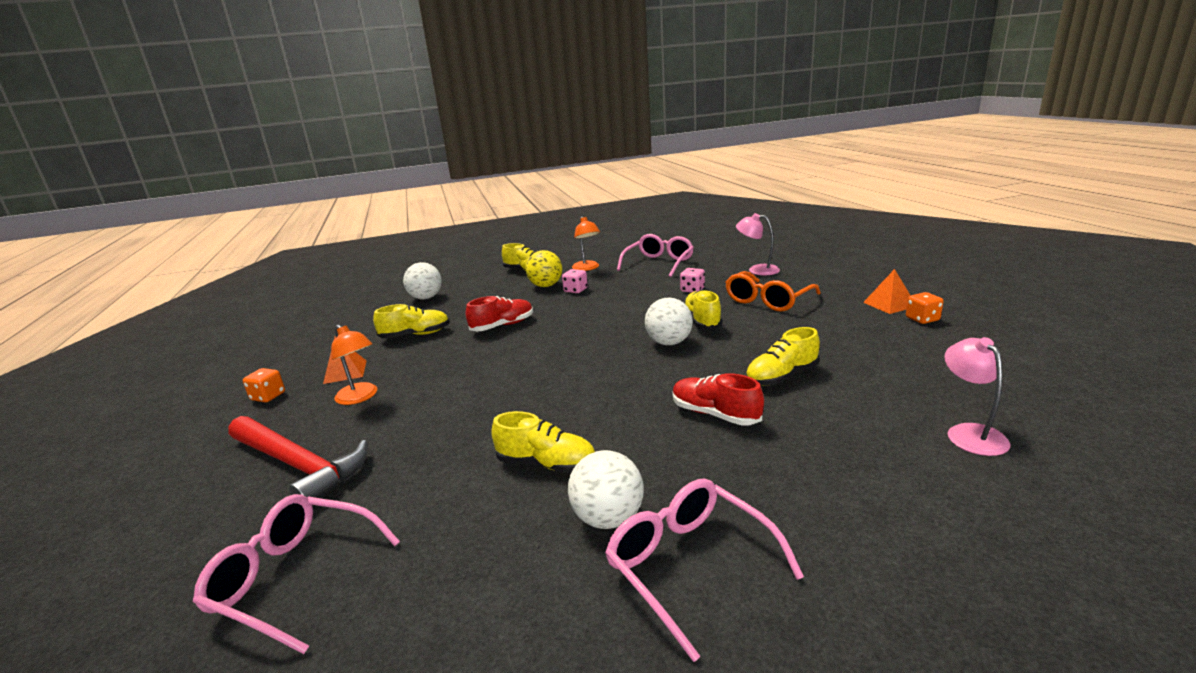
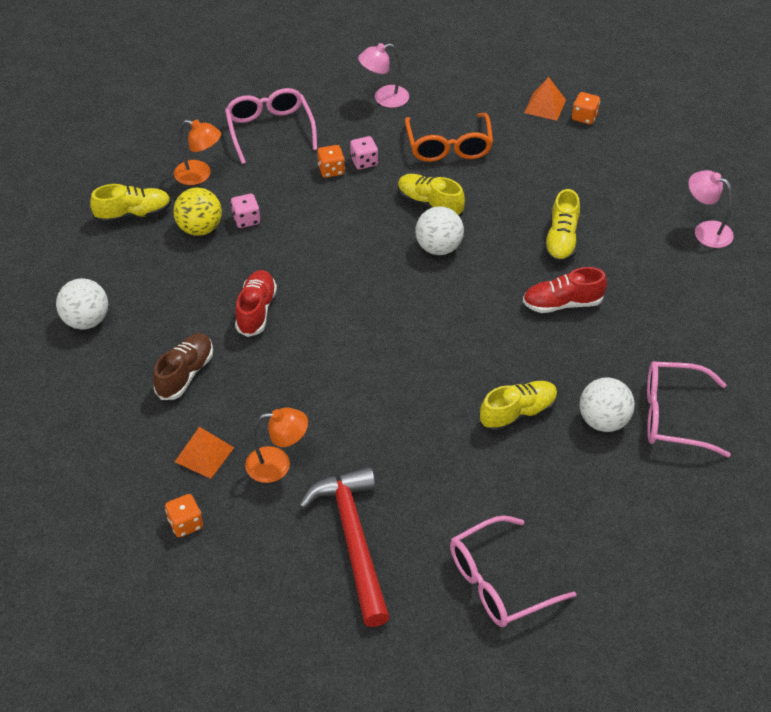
camera: 50 degrees left, 25 degrees up
red hammer [228,416,368,498] -> red hammer turned 90 degrees counterclockwise [299,467,390,627]
yellow shoe [373,304,450,339] -> brown shoe [153,333,213,400]
none -> orange dice [318,145,345,178]

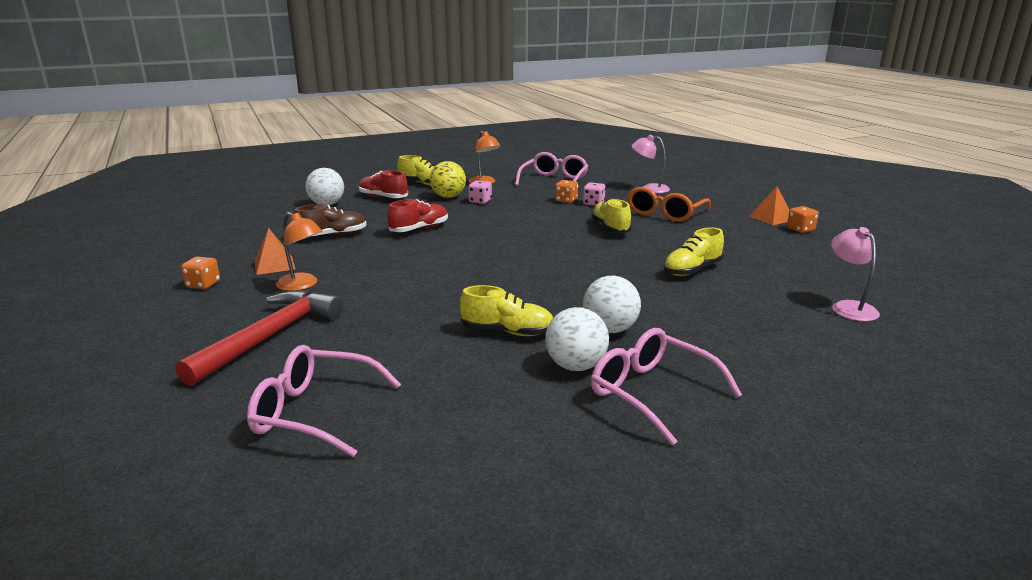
camera: 40 degrees right, 25 degrees down
white ball [415,206,464,255] -> white ball moved to [583,276,641,333]
red shoe [523,267,607,313] -> red shoe moved to [359,170,408,198]

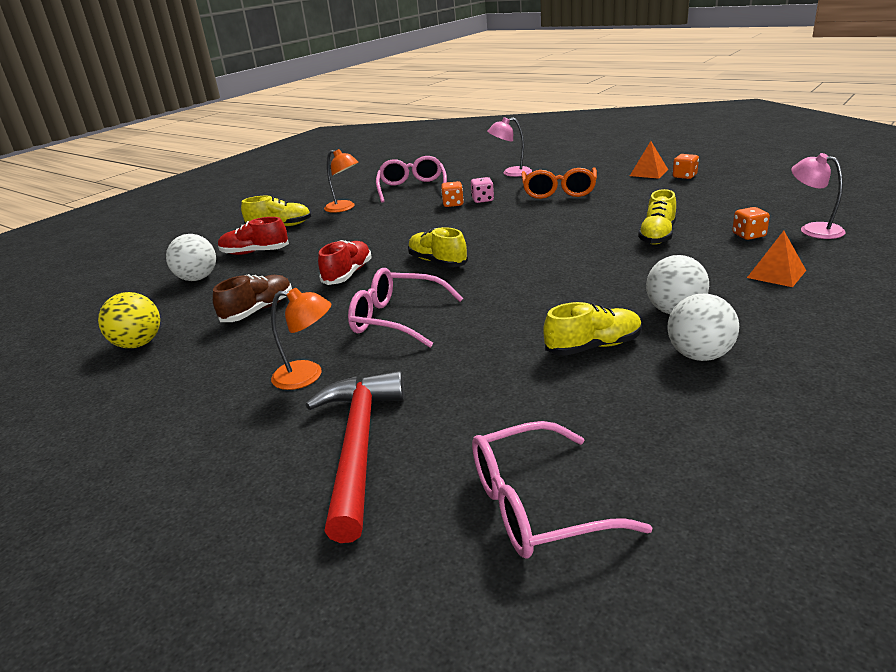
camera: 25 degrees left, 5 degrees up
orange dice [181,257,220,289] -> orange dice moved to [732,207,770,240]
orange pyramid [254,228,295,275] -> orange pyramid moved to [747,231,806,287]
yellow ball [430,161,466,198] -> yellow ball moved to [98,292,160,348]
pink dice [468,180,492,204] -> none
yellow shoe [591,198,632,234] -> yellow shoe moved to [408,227,468,267]
pink glasses [591,328,742,445] -> pink glasses moved to [348,268,463,348]

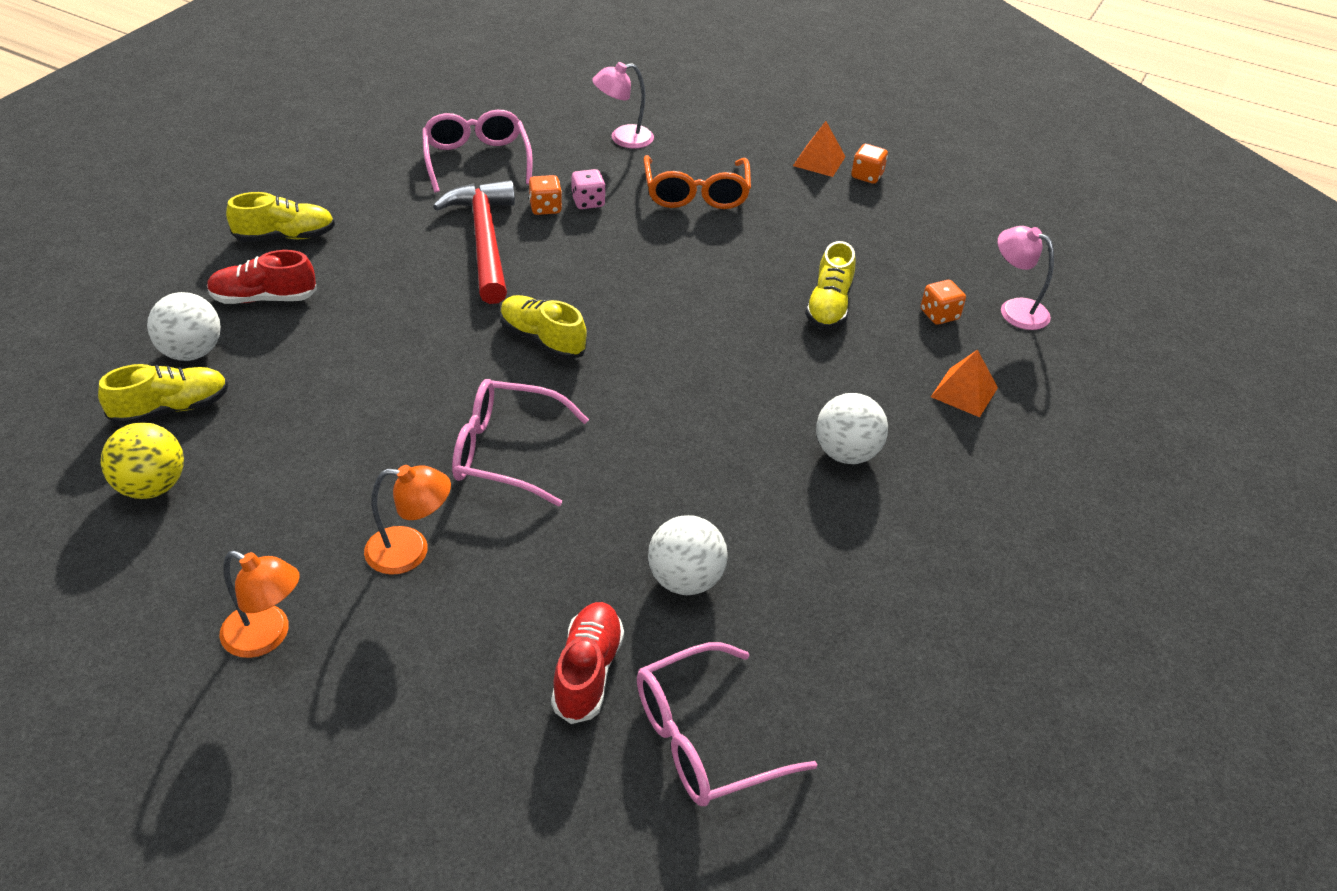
camera: 15 degrees left, 15 degrees up
brown shoe [213,274,292,322] -> none
red hammer [306,371,404,543] -> red hammer moved to [433,180,515,304]
red shoe [318,240,371,285] -> red shoe moved to [551,602,624,724]
orange lamp [324,149,359,213] -> orange lamp moved to [219,551,300,658]
yellow shoe [543,302,642,356] -> yellow shoe moved to [98,364,228,426]
white ball [667,294,739,361] -> white ball moved to [648,515,728,595]

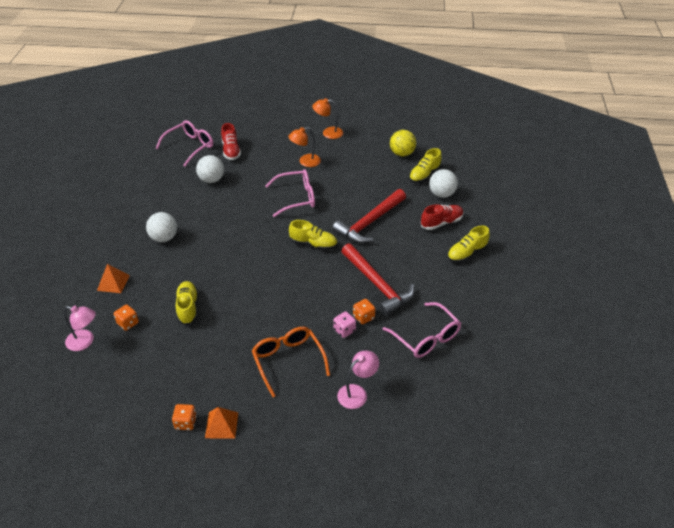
camera: 160 degrees right, 0 degrees up
none -> red hammer [332,189,406,243]

